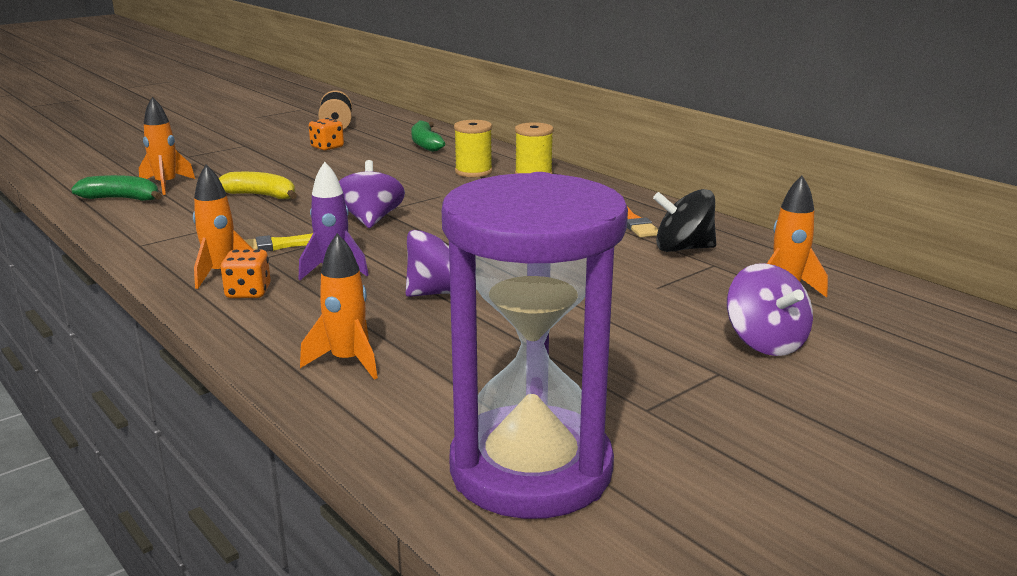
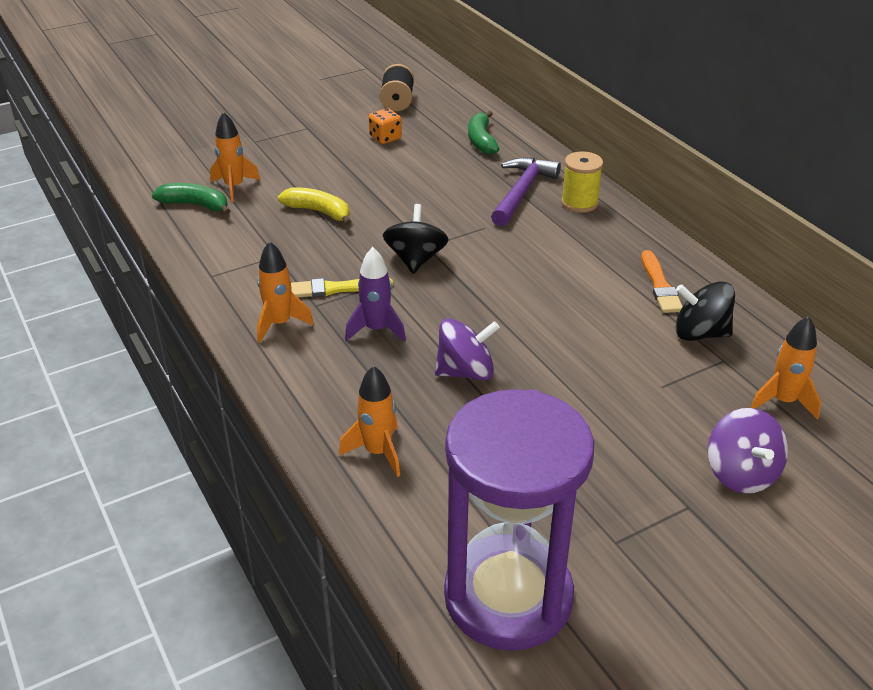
camera: 10 degrees right, 15 degrees up
orange dice [220,249,271,298] -> none
purple spinning top [339,160,405,228] -> black spinning top [383,204,449,274]
yellow spool [454,120,493,177] -> purple hammer [491,157,561,226]

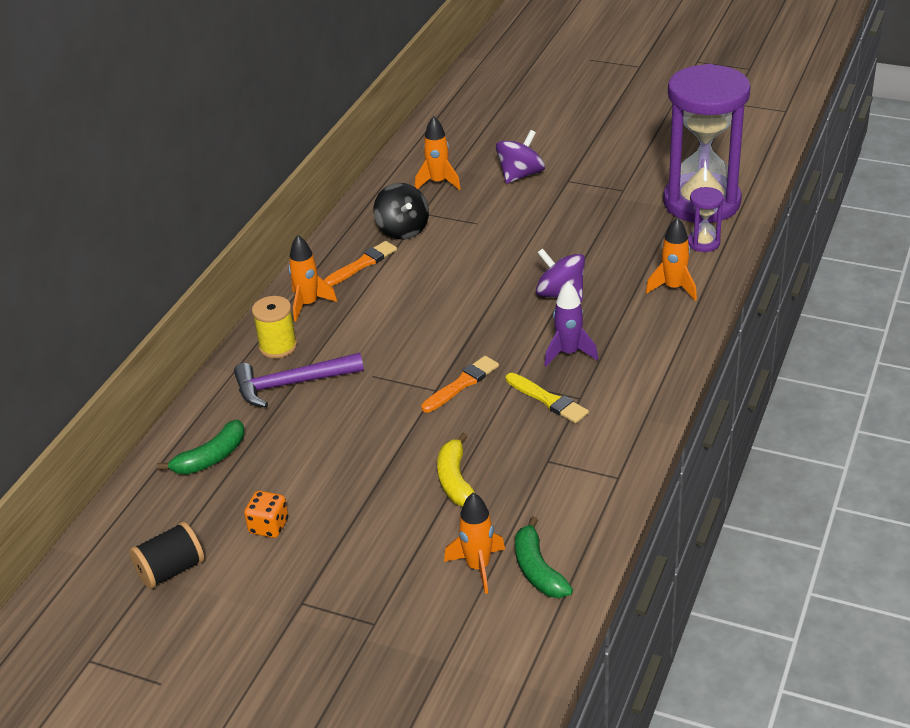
camera: 125 degrees left, 0 degrees up
orange rocket [257,241,314,343] -> orange rocket moved to [288,235,337,322]
black spinning top [383,204,449,274] -> orange brush [421,356,499,412]
none -> purple hourglass [688,187,724,252]

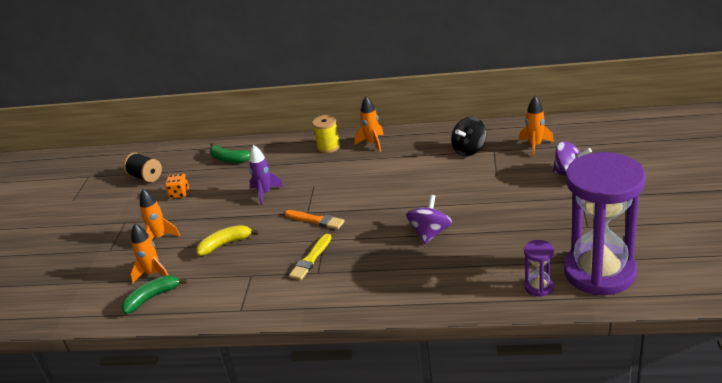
camera: 75 degrees right, 5 degrees down
purple hammer [234,353,364,408] -> none
orange brush [324,241,397,286] -> none
purple rocket [544,281,598,366] -> purple rocket moved to [249,145,284,205]
orange rocket [646,217,697,301] -> orange rocket moved to [140,189,180,240]

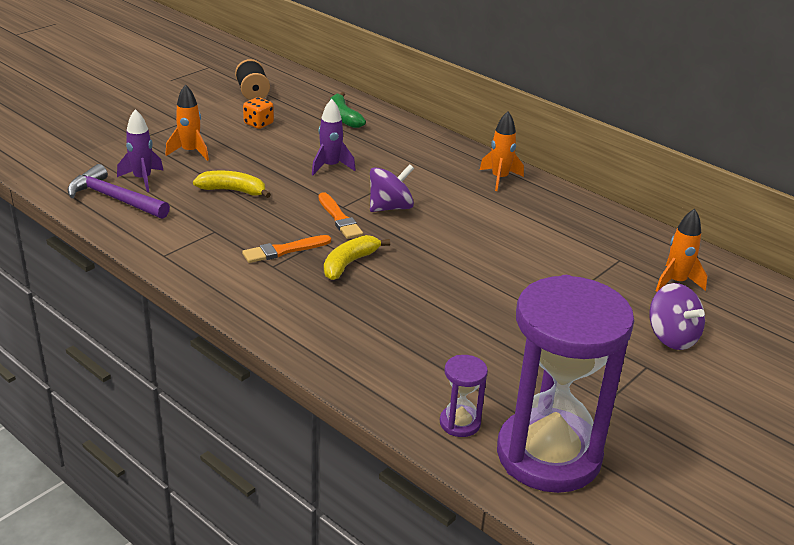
camera: 30 degrees right, 0 degrees up
green banana [121,275,188,314] -> purple hammer [68,164,170,219]
orange rocket [130,223,168,283] -> purple rocket [117,109,164,192]
yellow brush [289,234,331,280] -> orange brush [242,235,331,263]
yellow spool [312,115,340,153] -> none
purple spinning top [406,195,452,244] -> purple spinning top moved to [370,164,414,212]
black spinning top [451,117,487,156] -> none
none -> yellow banana [324,235,390,280]

